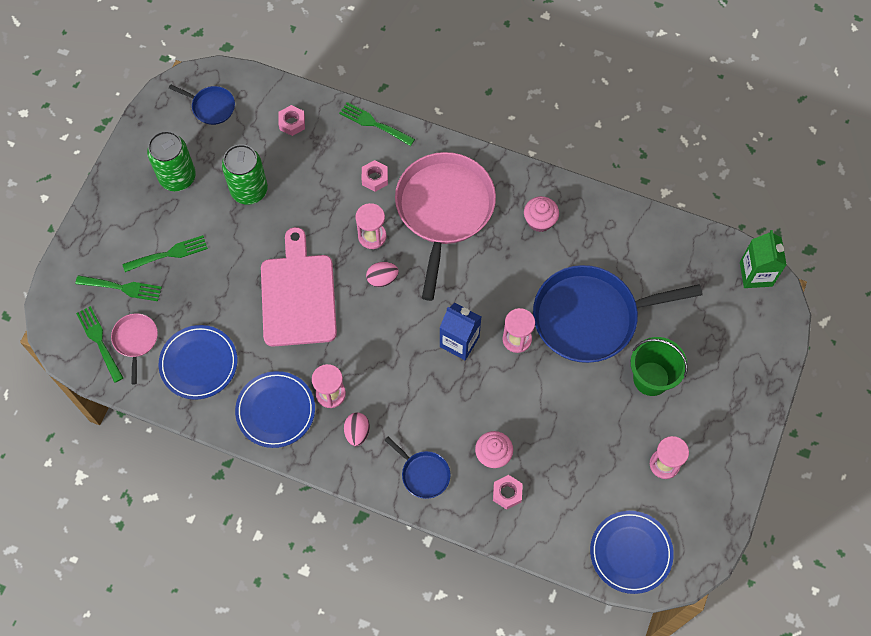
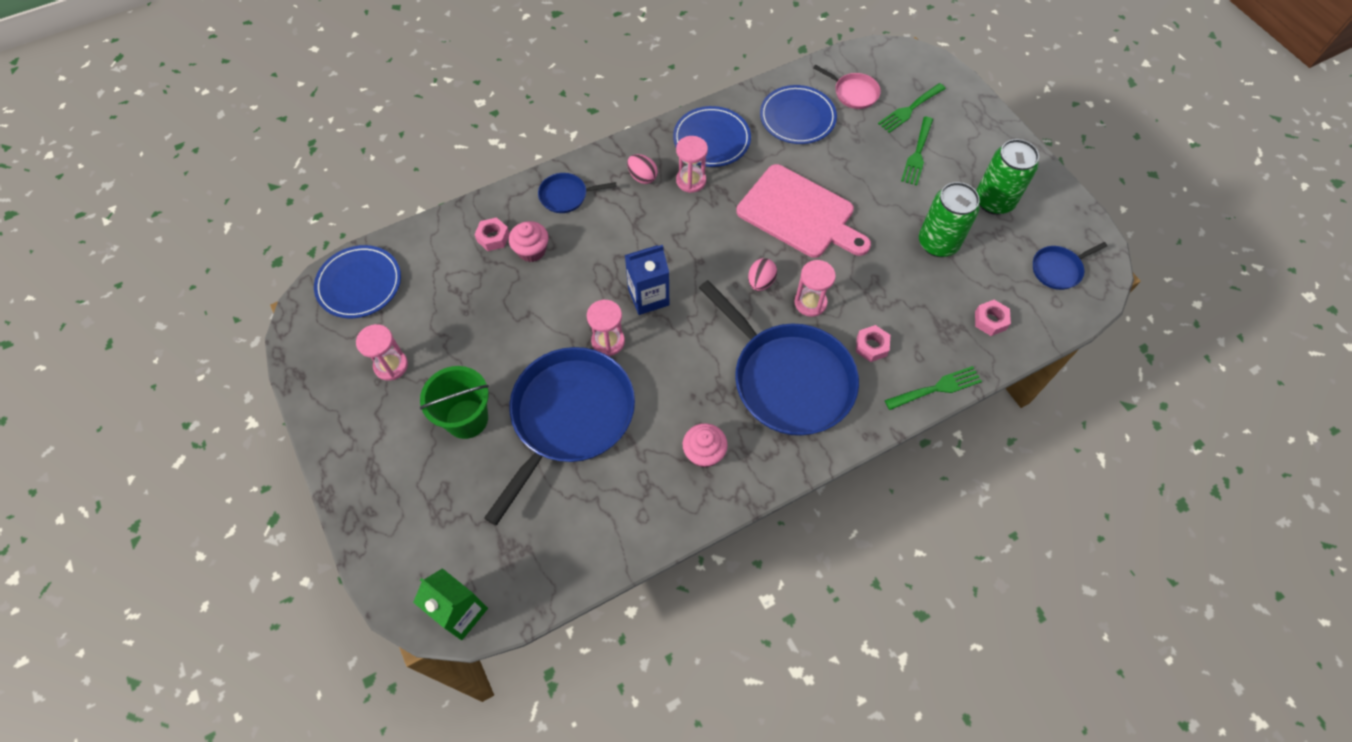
camera: 130 degrees right, 5 degrees down
green fork [76,306,123,383] -> none
pink pan [395,152,496,301] -> blue pan [699,280,859,436]

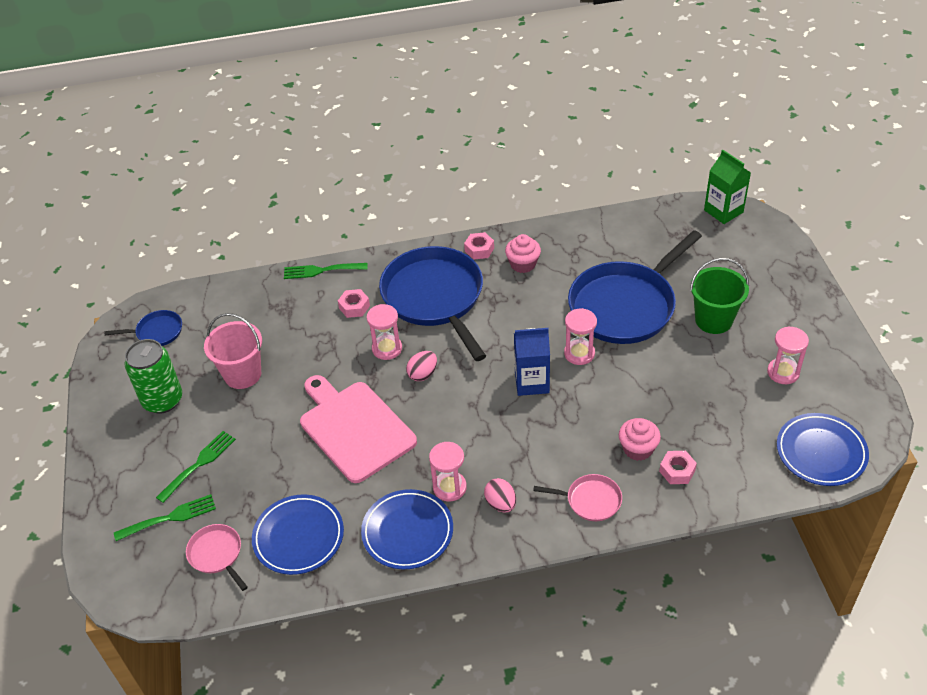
camera: 160 degrees left, 15 degrees down
blue pan [538,173,617,213] -> pink pan [533,474,622,521]
green can [919,182,980,257] -> pink bucket [204,313,262,389]
pink nut [975,300,1011,336] -> pink nut moved to [464,232,494,260]

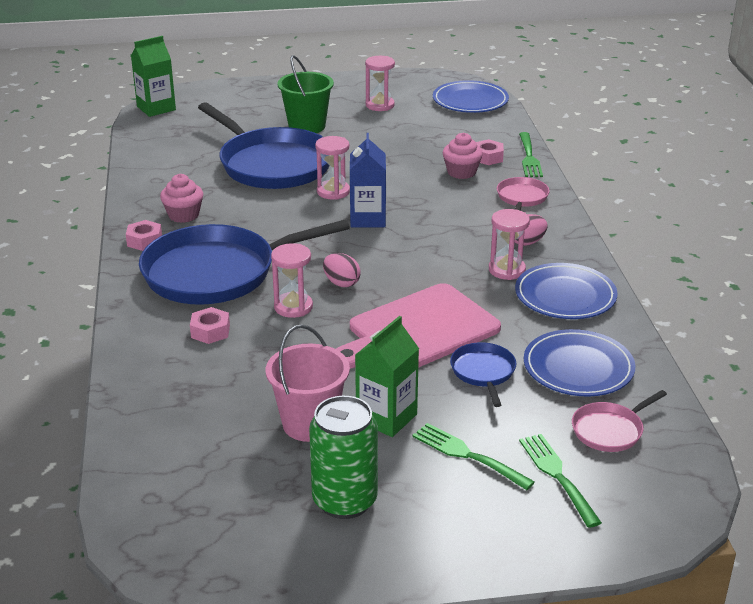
camera: 90 degrees left, 15 degrees down
blue pan [105,310,182,346] -> blue pan moved to [450,342,516,407]
green fork [284,263,368,279] -> green fork moved to [519,132,543,177]
none -> green carton [355,316,419,437]

